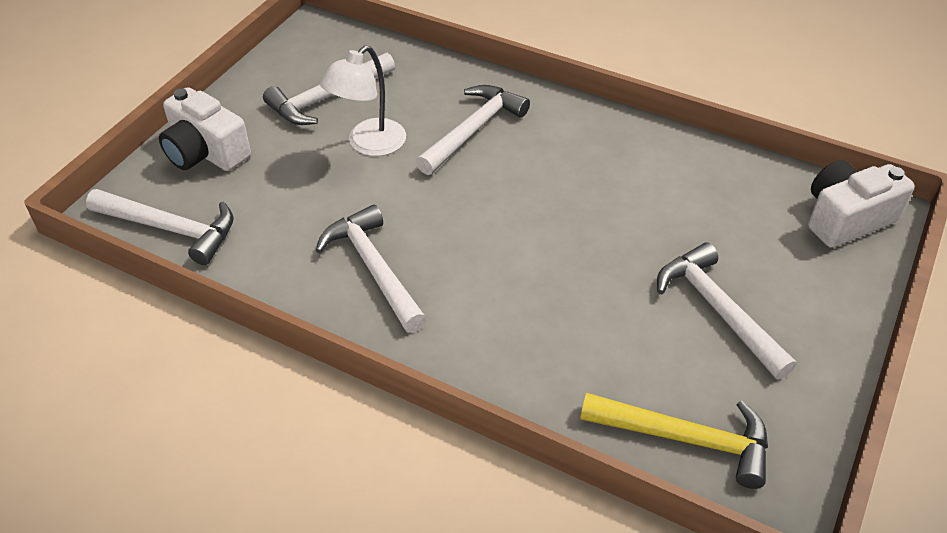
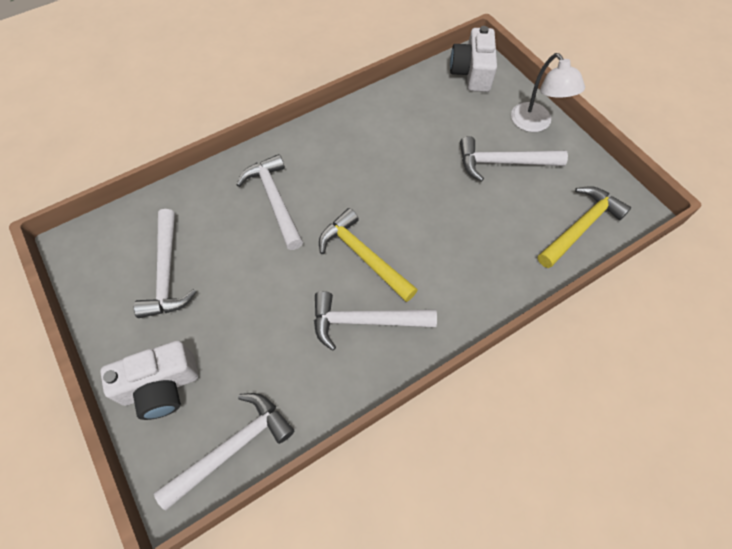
camera: 60 degrees left, 15 degrees up
white lamp [320,45,406,156] -> white lamp moved to [511,53,585,132]
none -> yellow hammer [319,208,418,302]

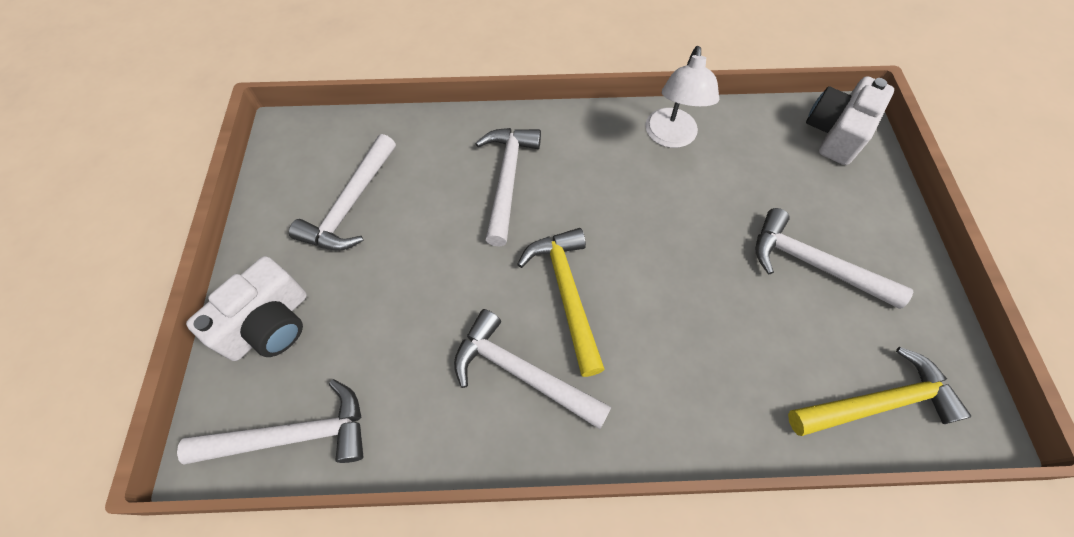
camera: 30 degrees right, 0 degrees up
white camera [100,341,198,420] -> white camera turned 60 degrees counterclockwise [186,256,307,361]
white lamp [511,53,585,132] -> white lamp moved to [645,46,719,148]

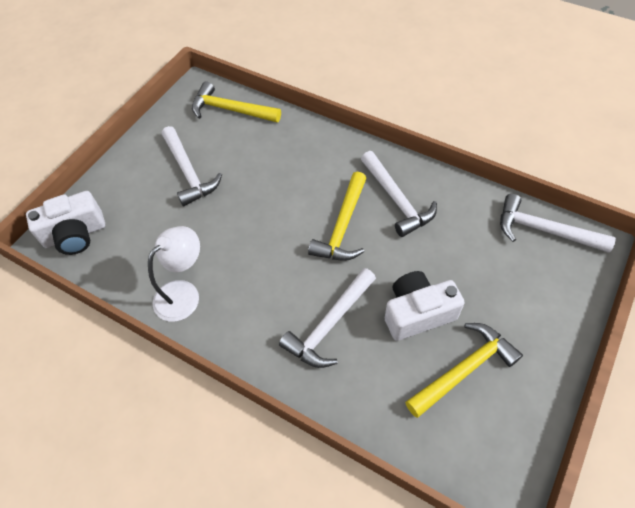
camera: 145 degrees left, 5 degrees down
white camera [186,256,307,361] -> white camera moved to [385,271,465,341]
white hammer [289,134,396,250] -> yellow hammer [405,323,523,418]

